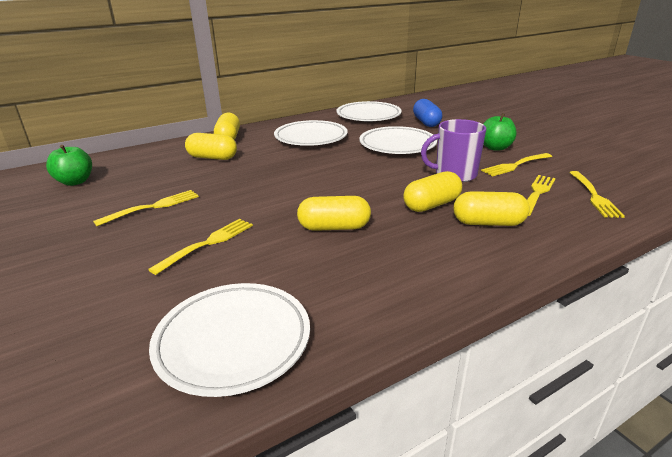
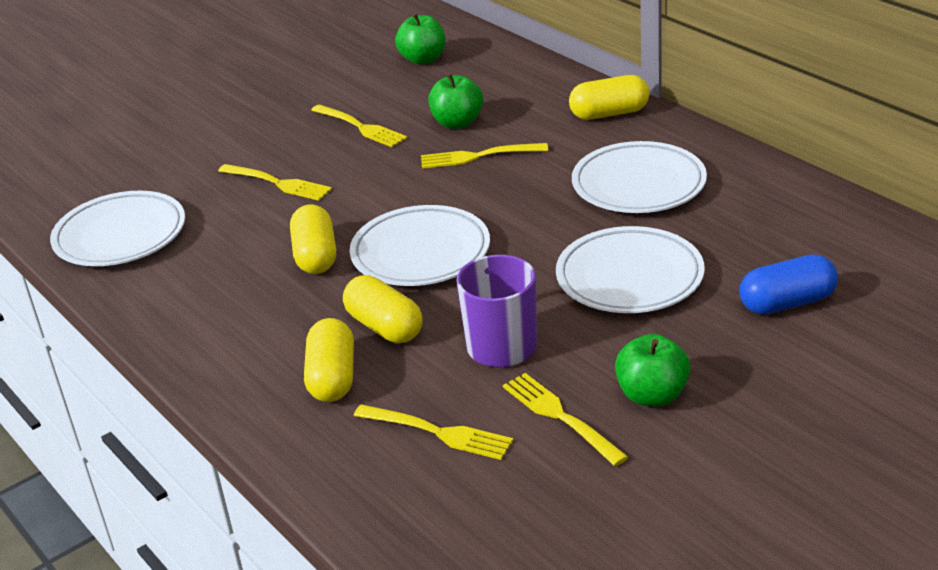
camera: 85 degrees right, 5 degrees up
yellow capsule [185,133,237,160] -> none
white plate [336,101,402,122] -> white plate moved to [350,205,490,286]
yellow fork [569,171,625,218] -> yellow fork moved to [421,143,548,169]
none -> green apple [428,73,483,129]

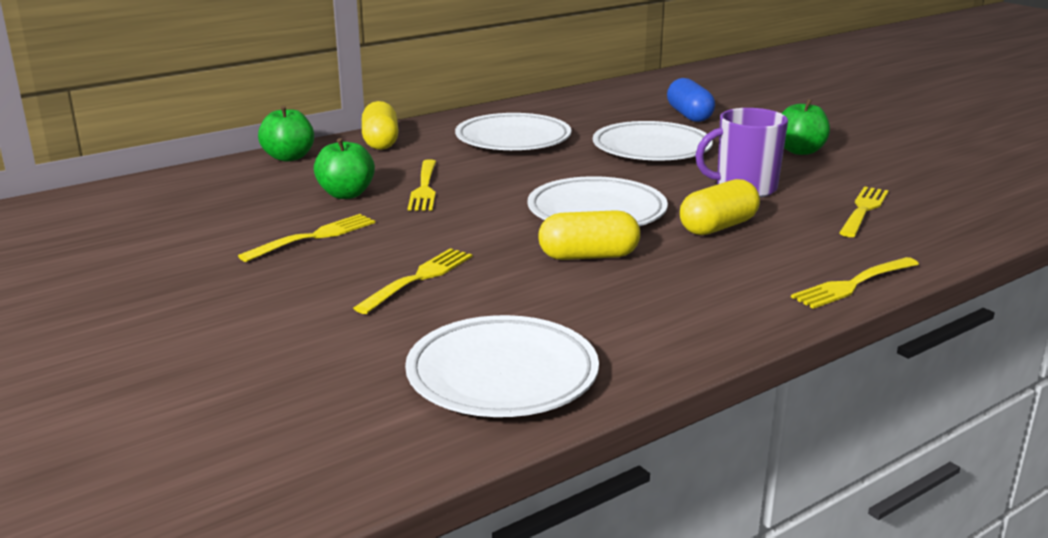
camera: 90 degrees left, 10 degrees down
yellow capsule [304,318,354,402] -> none
green apple [395,13,446,65] -> green apple moved to [258,106,314,162]
yellow fork [503,373,628,466] -> yellow fork moved to [791,257,919,309]

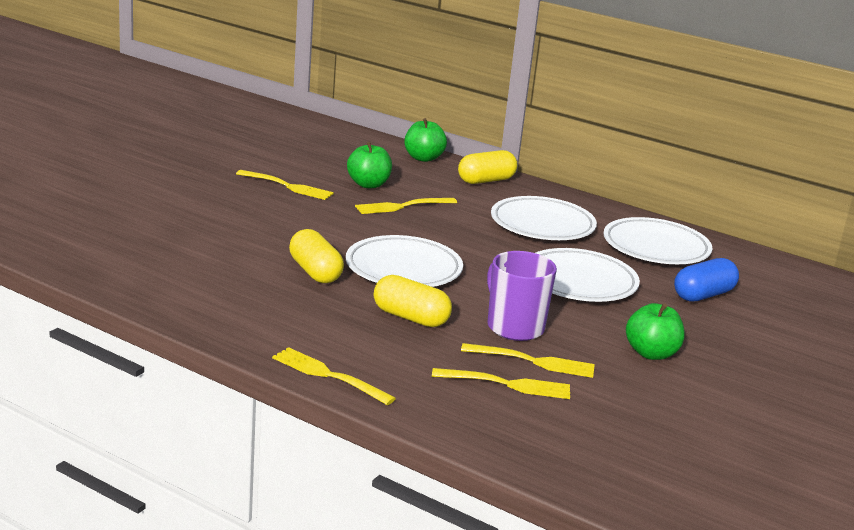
camera: 65 degrees right, 0 degrees up
yellow fork [353,248,472,314] -> yellow fork moved to [461,343,595,378]
white plate [405,315,599,417] -> white plate moved to [603,217,712,264]

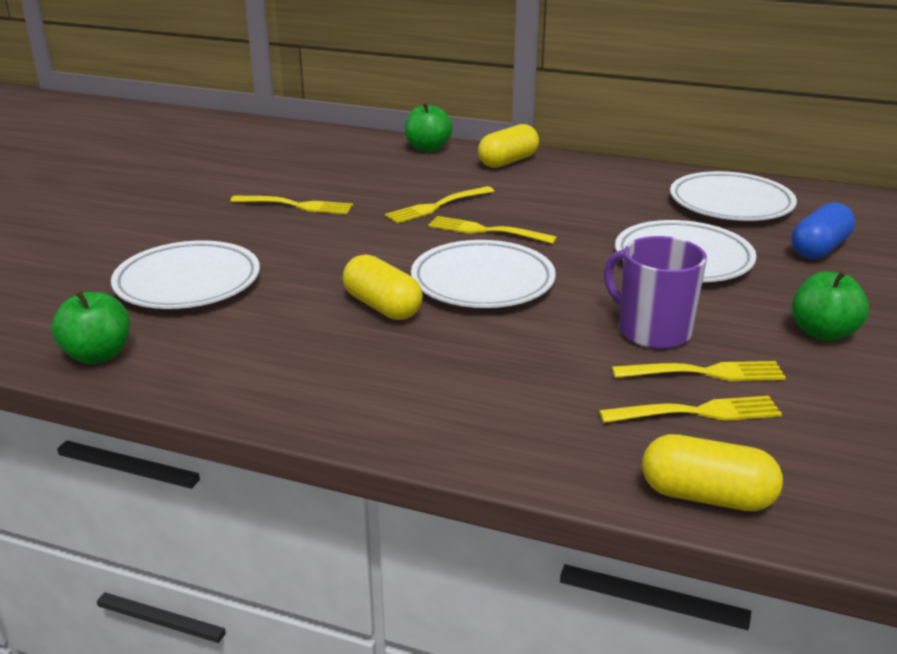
camera: 10 degrees left, 5 degrees up
yellow fork [272,347,396,405] -> yellow fork moved to [428,216,557,244]
green apple [347,142,392,188] -> green apple moved to [52,290,130,364]
yellow capsule [374,275,452,327] -> yellow capsule moved to [642,434,783,511]
white plate [491,196,597,240] -> white plate moved to [111,240,260,309]

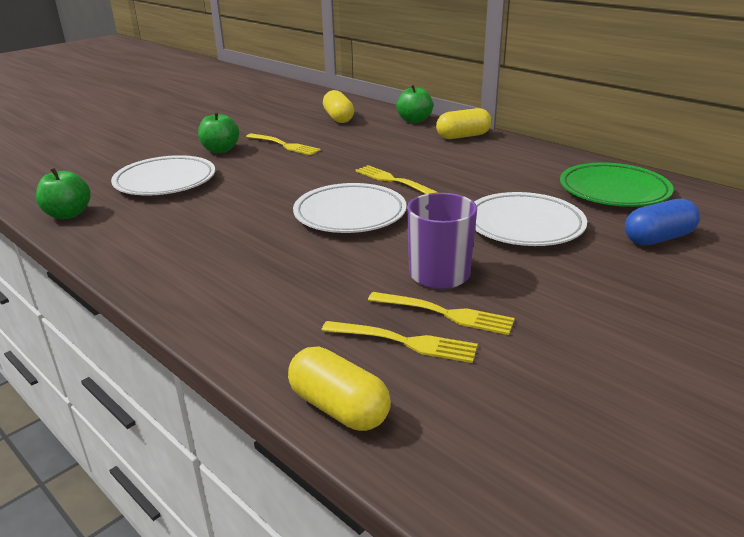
camera: 25 degrees right, 0 degrees up
yellow capsule [343,254,423,320] -> yellow capsule moved to [323,90,354,123]
yellow fork [385,186,494,223] -> none
white plate [670,171,797,221] -> green plate [560,162,674,207]
green apple [792,270,869,341] -> green apple moved to [198,112,239,153]

